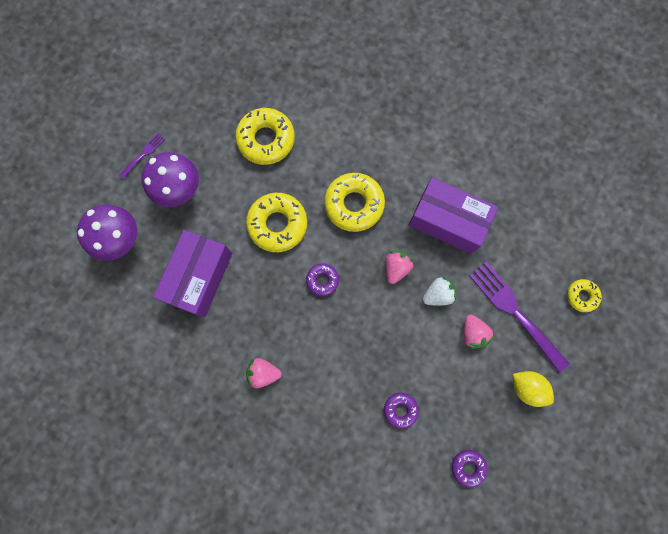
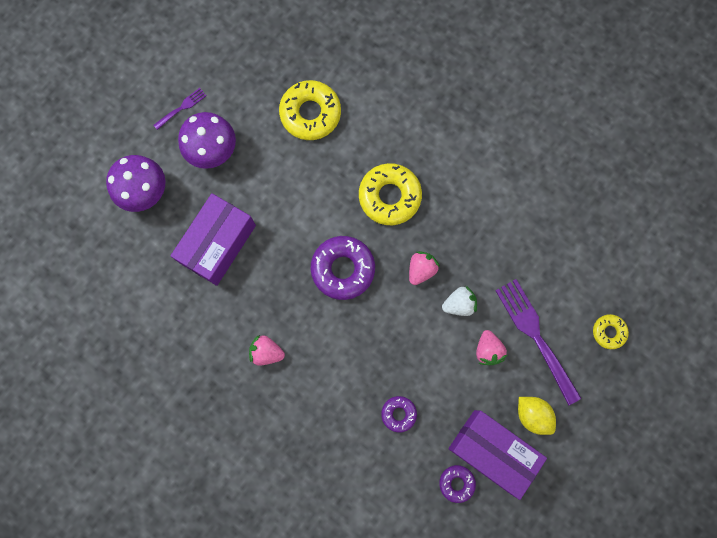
camera: 10 degrees right, 0 degrees up
yellow donut [246,193,307,252] -> none
purple donut [306,263,339,296] -> purple donut [311,236,375,300], size x1.87
purple box [409,177,498,254] -> purple box moved to [449,410,547,500]

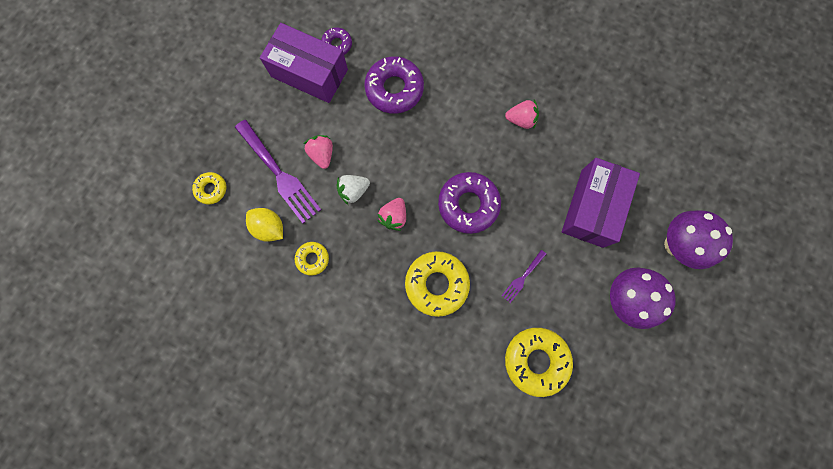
camera: 170 degrees right, 0 degrees up
purple fork [153,88,207,130] -> purple fork moved to [501,250,546,303]
purple donut [381,396,417,433] -> purple donut [364,56,424,114], size x1.87
yellow lemon [518,397,556,435] -> yellow lemon moved to [246,208,283,242]
none -> yellow donut [295,242,329,276]

